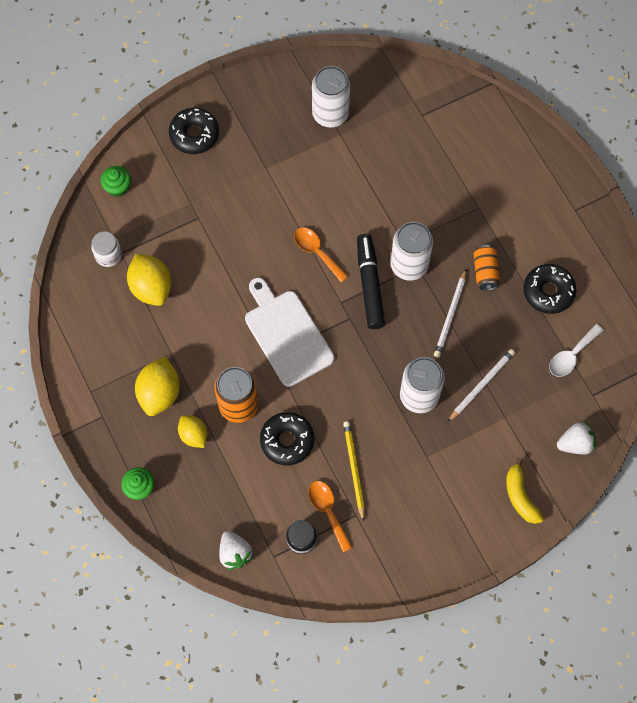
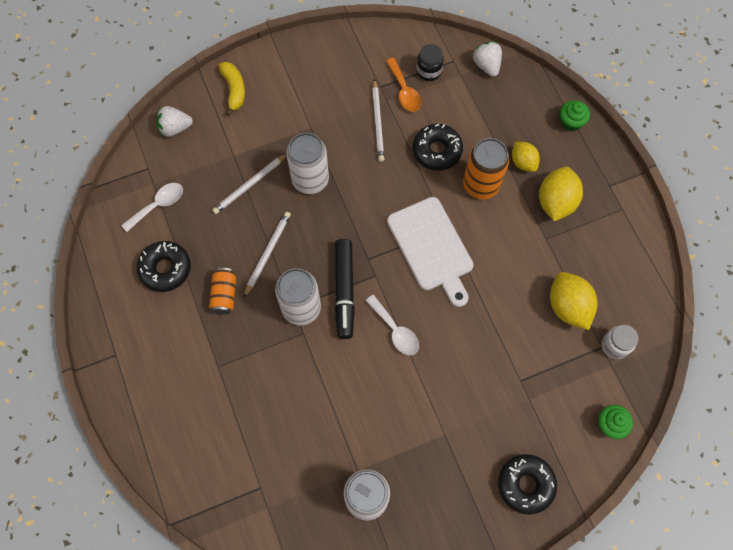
camera: 175 degrees left, 0 degrees up
orange spoon [294,227,348,282] -> white spoon [365,295,419,355]
yellow pencil [343,421,365,522] -> white pencil [372,79,385,162]

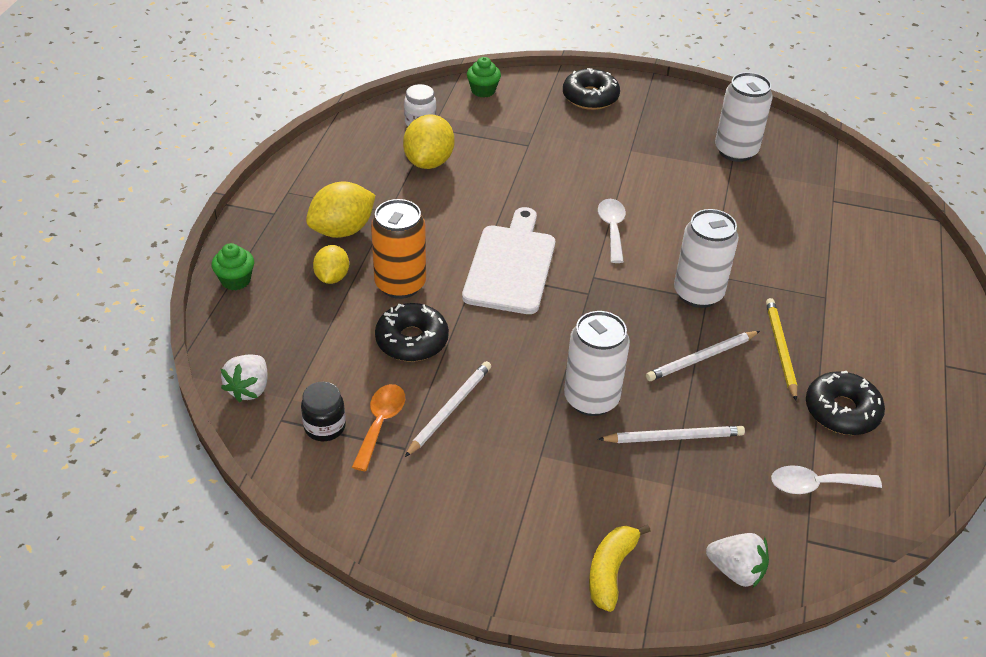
camera: 145 degrees left, 25 degrees down
orange can [209,268,236,315] -> yellow pencil [766,298,797,401]
black marker [335,239,355,339] -> none

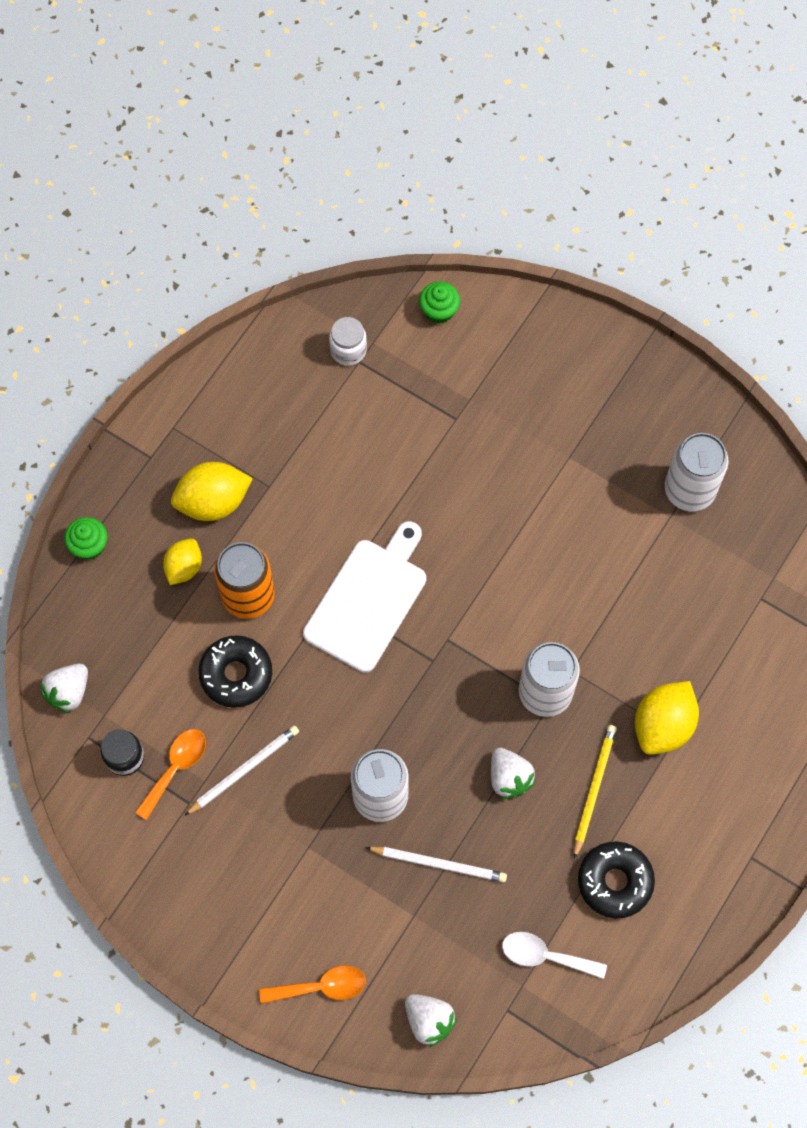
camera: 20 degrees right, 25 degrees up
yellow lemon [403,114,454,169] -> yellow lemon moved to [635,681,699,755]
black donut [563,68,620,110] -> none
yellow banana [589,524,651,612] -> orange spoon [259,966,366,1004]
white spoon [598,199,626,263] -> none
white pencil [646,331,760,381] -> white strawberry [491,748,536,799]

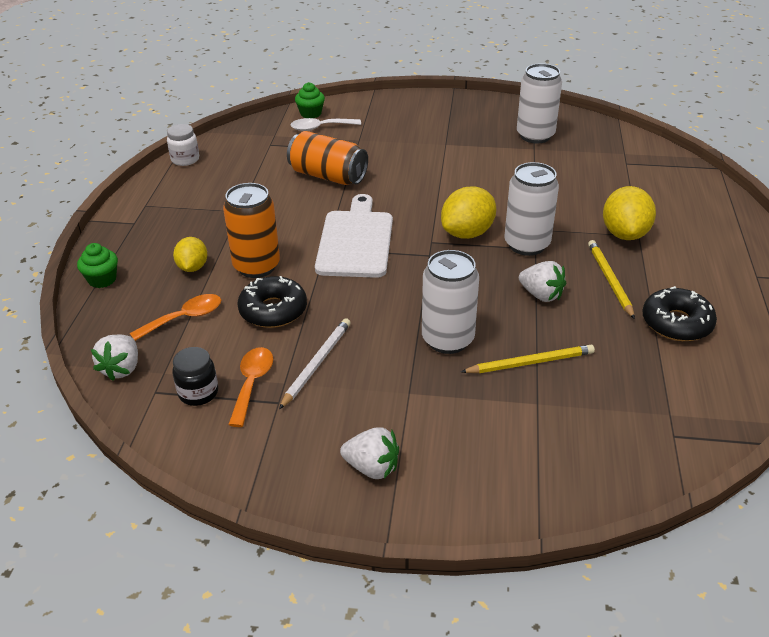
camera: 25 degrees left, 30 degrees down
yellow lemon [171,462,253,521] -> yellow lemon moved to [441,186,496,239]
orange spoon [259,966,366,1004] -> orange spoon moved to [130,294,221,341]
white jar [329,317,367,366] -> white jar moved to [167,124,199,166]
white pencil [365,847,507,883] -> yellow pencil [461,344,595,373]
white strawberry [405,994,457,1047] -> white strawberry moved to [340,427,399,479]
white spoon [502,932,607,979] -> white spoon moved to [291,118,361,131]
none -> orange can [287,131,368,185]

